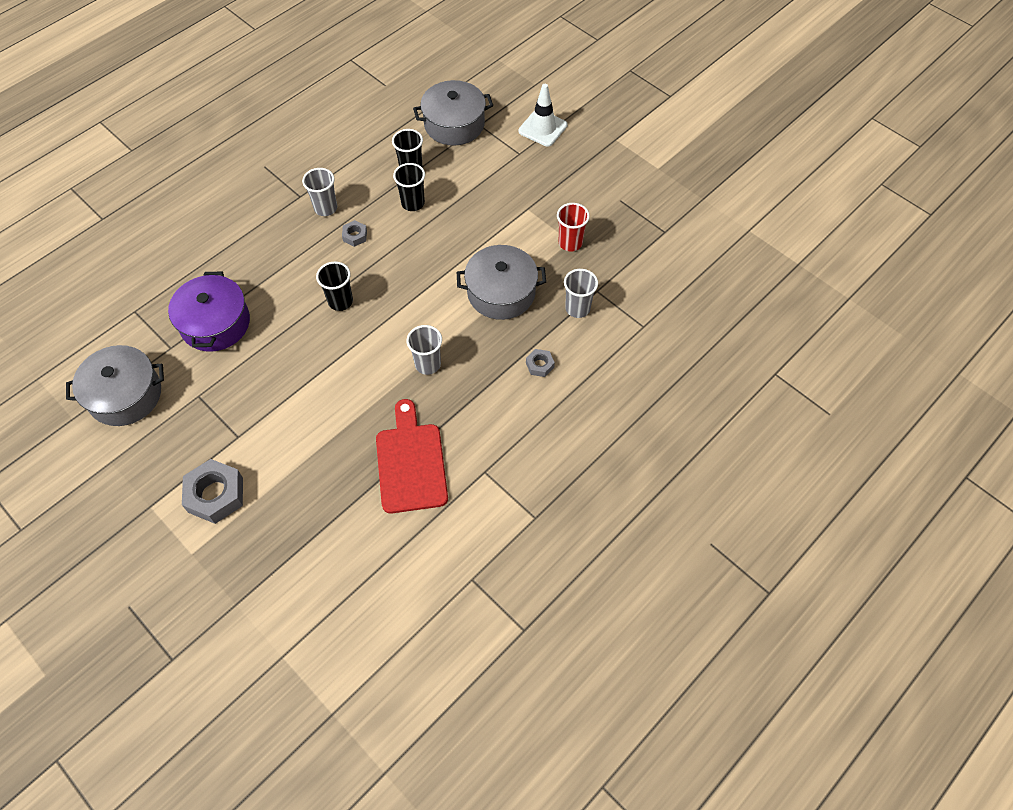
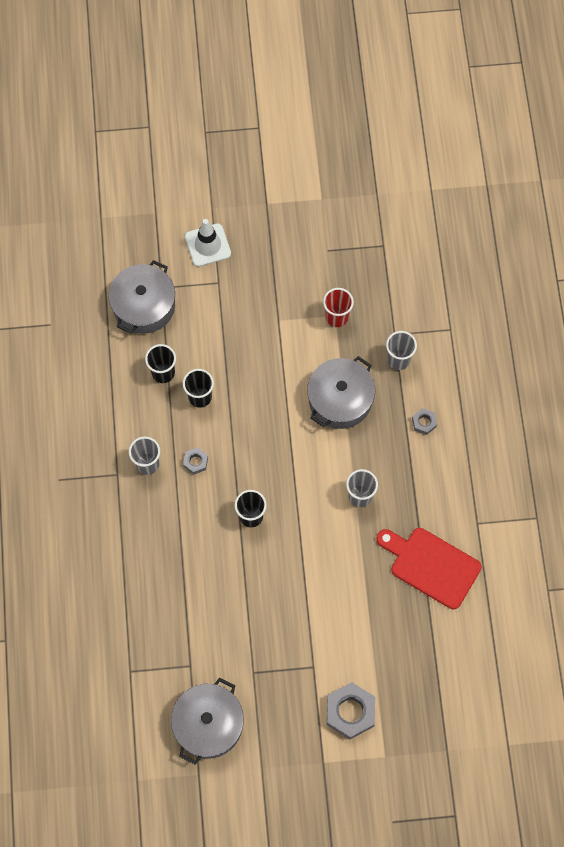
camera: 50 degrees left, 10 degrees up
purple pot [168,272,250,352] -> none

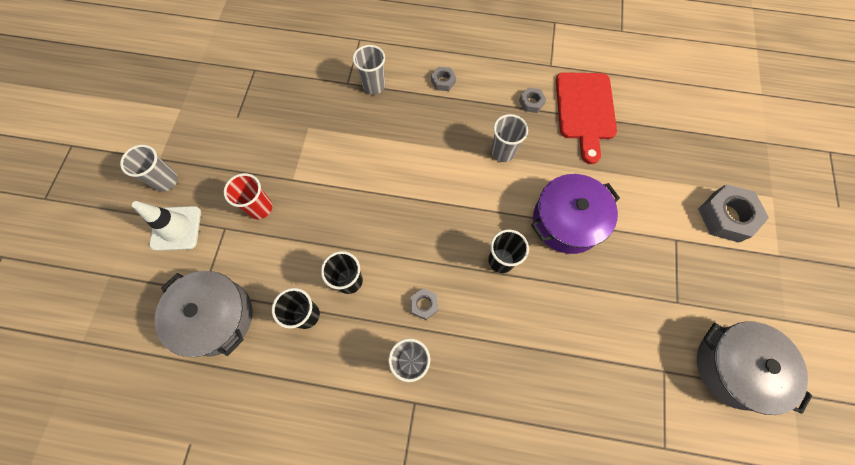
camera: 75 degrees left, 0 degrees up
grey pot [307,356,375,429] -> none
red cup [323,288,354,327] -> red cup moved to [224,173,272,219]
red cutting board [377,528,482,609] -> red cutting board turned 45 degrees counterclockwise [556,72,617,164]
none -> grey cup [120,145,178,192]
none -> grey nut [519,88,547,113]
none -> purple pot [531,174,620,254]

